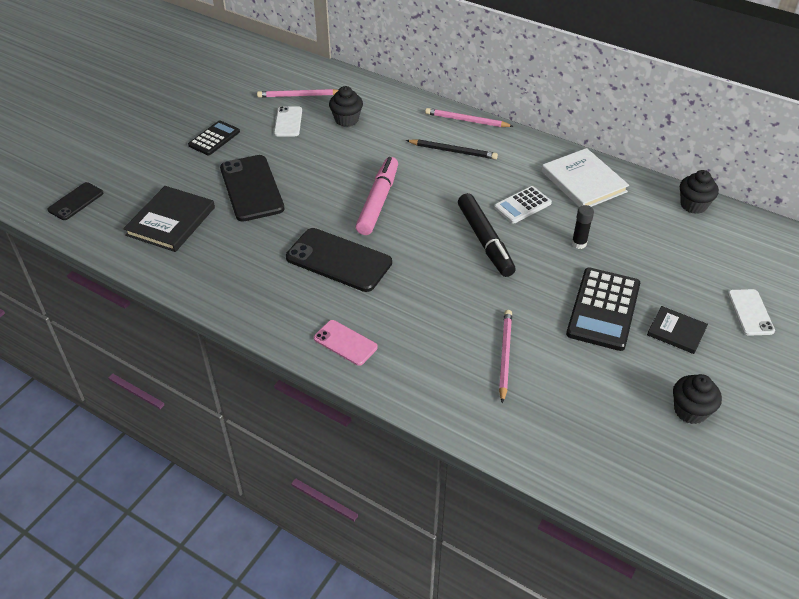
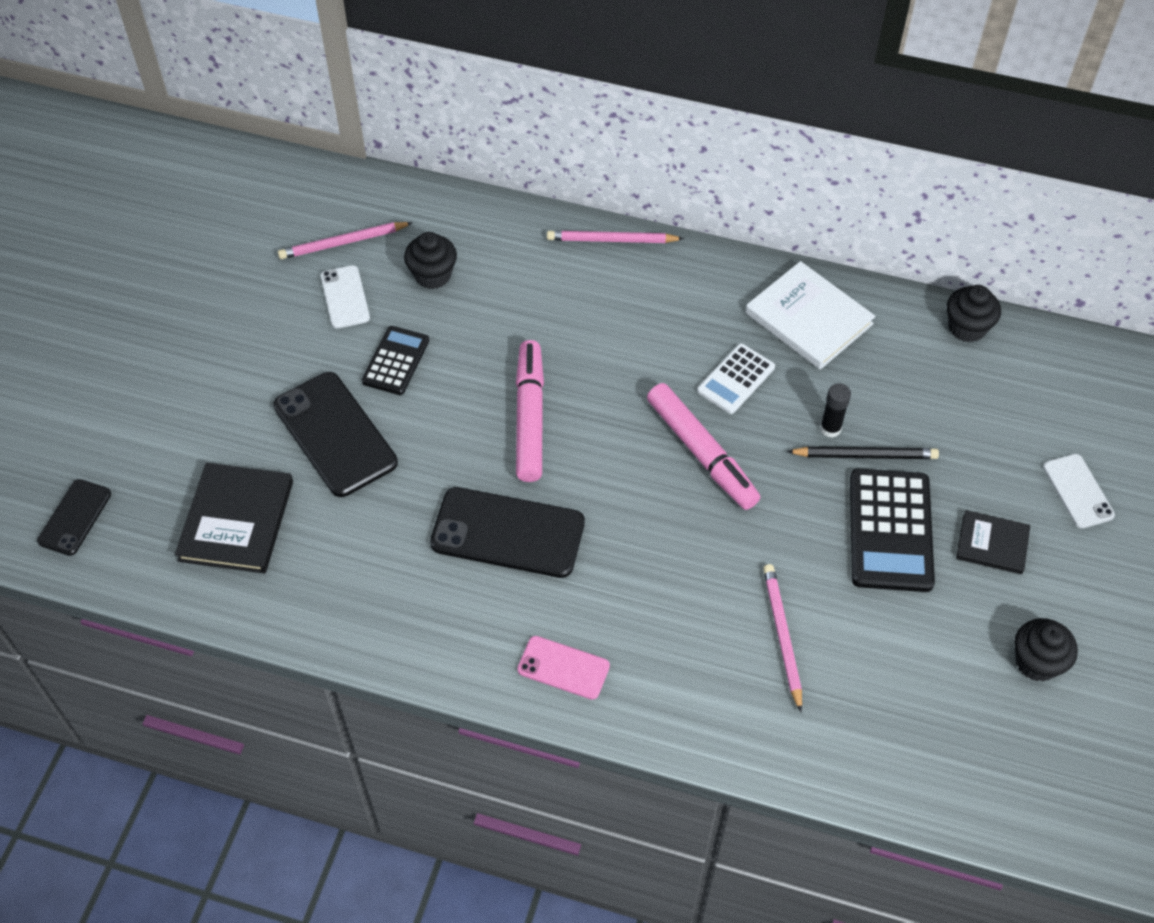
camera: 15 degrees left, 10 degrees up
black calculator [188,120,240,155] -> black calculator moved to [362,326,429,395]
black pencil [406,139,498,159] -> black pencil moved to [787,446,939,459]
black marker [458,193,516,277] -> pink marker [647,383,761,510]

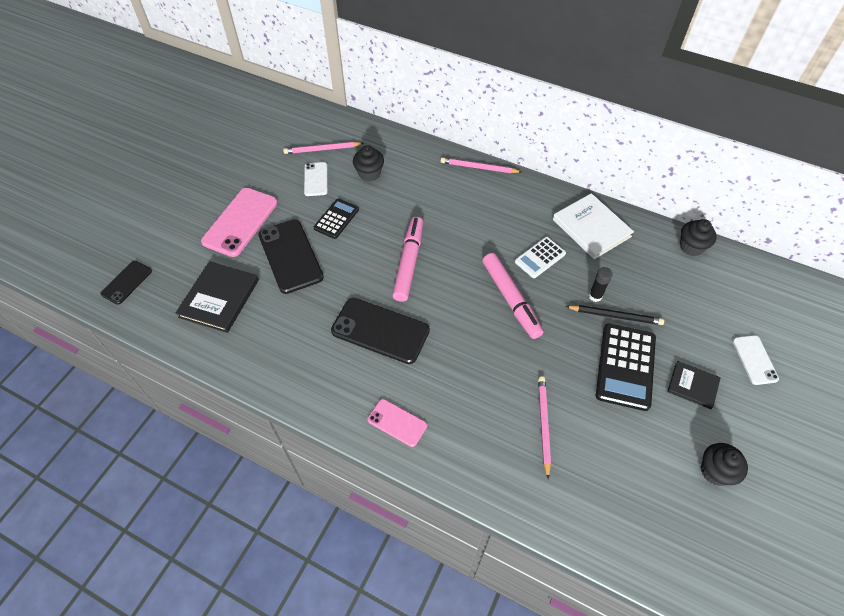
camera: 10 degrees right, 0 degrees up
none -> pink phone [201,188,278,257]

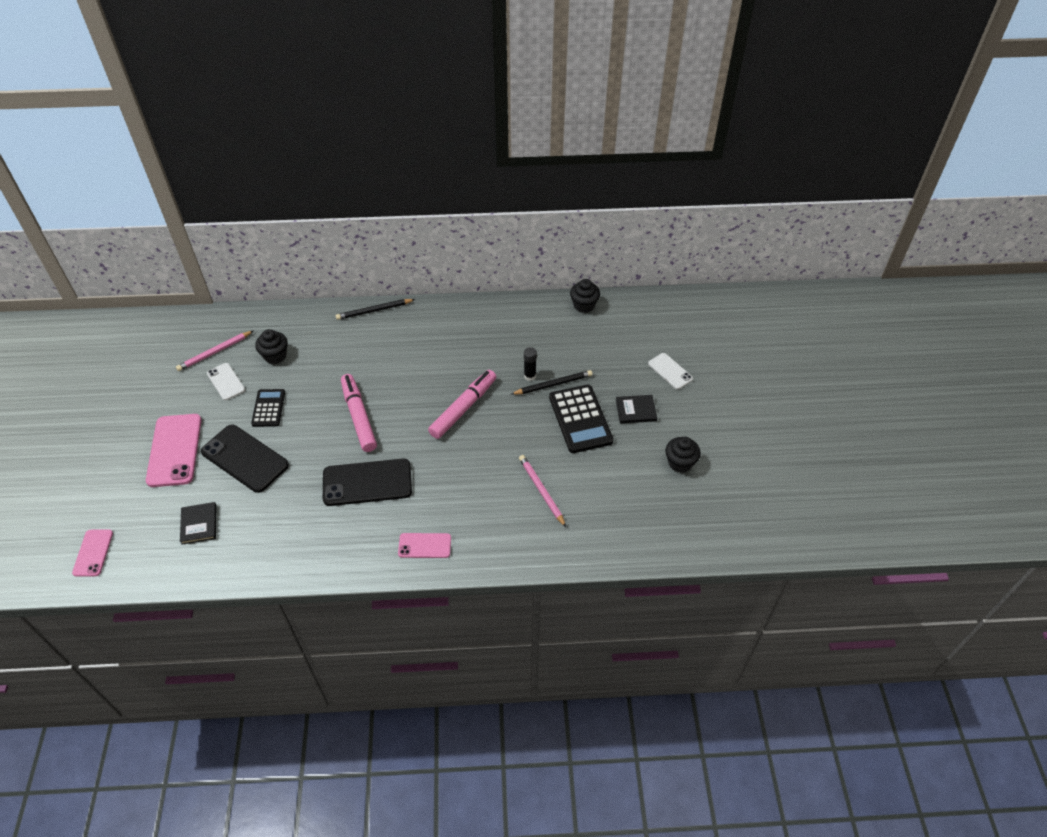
camera: 30 degrees left, 5 degrees down
black phone [100,261,152,305] -> pink phone [72,530,113,577]
black book [176,261,259,333] -> black book [180,502,216,545], size x0.60
pink pencil [440,157,522,173] -> black pencil [336,299,415,320]
pink marker [482,253,544,339] -> pink marker turned 90 degrees counterclockwise [428,370,496,439]
white calculator [515,237,566,278] -> none
white book [553,193,634,259] -> none

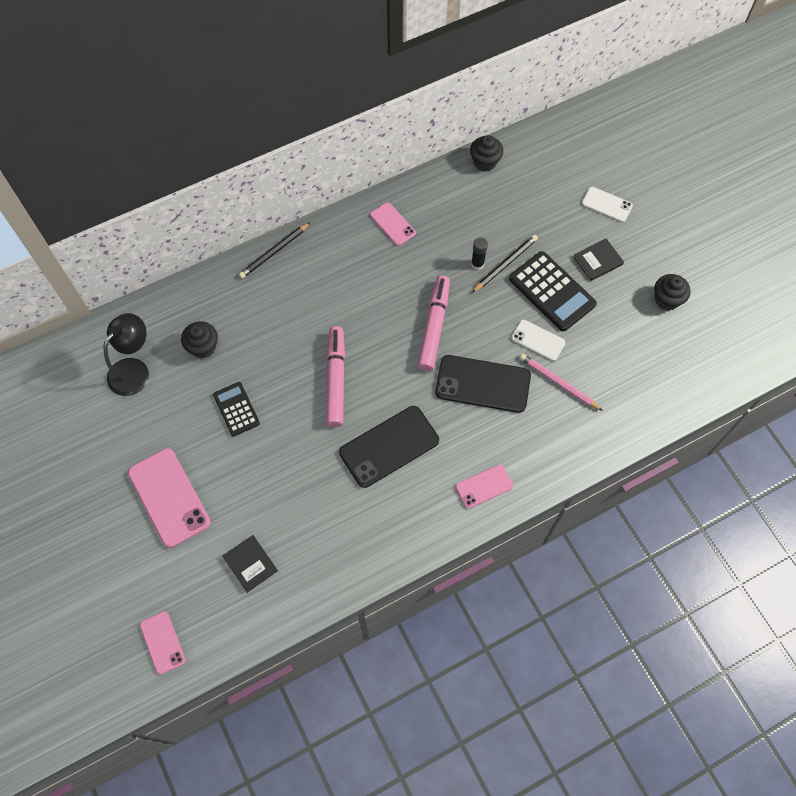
camera: 25 degrees left, 15 degrees up
pink pencil [176,330,254,371] -> black lamp [103,313,149,396]
black phone [201,424,289,493] -> black phone moved to [435,355,531,413]
white phone [207,363,245,400] -> white phone moved to [511,320,566,361]
pink marker [341,374,377,452] -> pink marker turned 45 degrees clockwise [326,326,345,427]
none -> pink phone [370,202,416,246]

